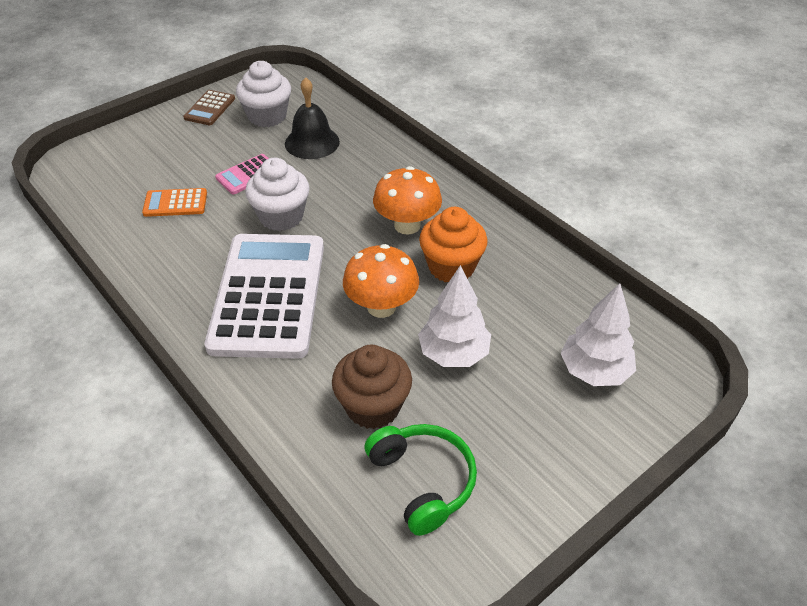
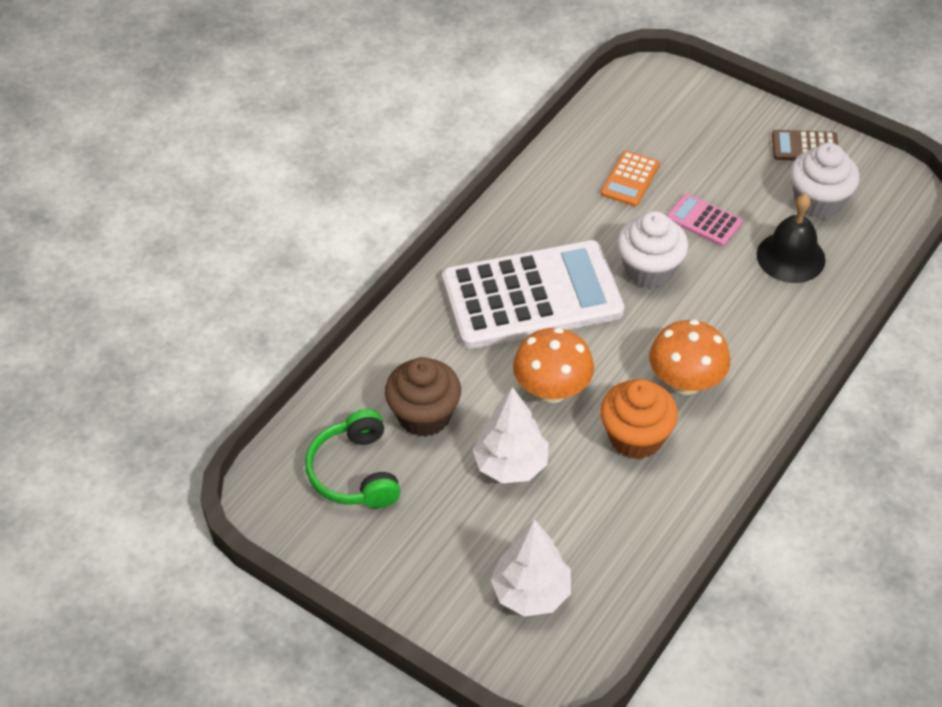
camera: 75 degrees right, 5 degrees up
orange calculator [142,188,207,217] -> orange calculator turned 135 degrees counterclockwise [601,151,660,206]
green headphones [364,424,477,536] -> green headphones turned 120 degrees clockwise [305,409,400,508]

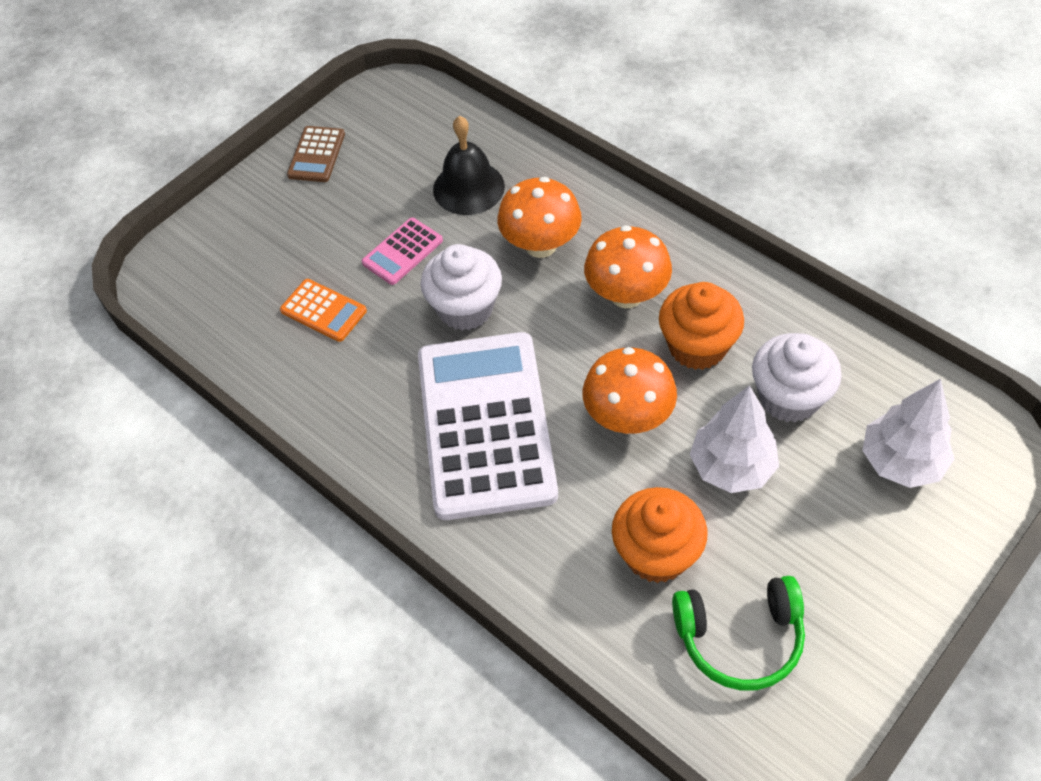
camera: 80 degrees left, 5 degrees up
brown cupcake [385,357,461,437] -> orange cupcake [612,487,708,583]
white cupcake [790,143,860,219] -> white cupcake moved to [752,333,842,423]
none -> orange mushroom [497,177,582,258]

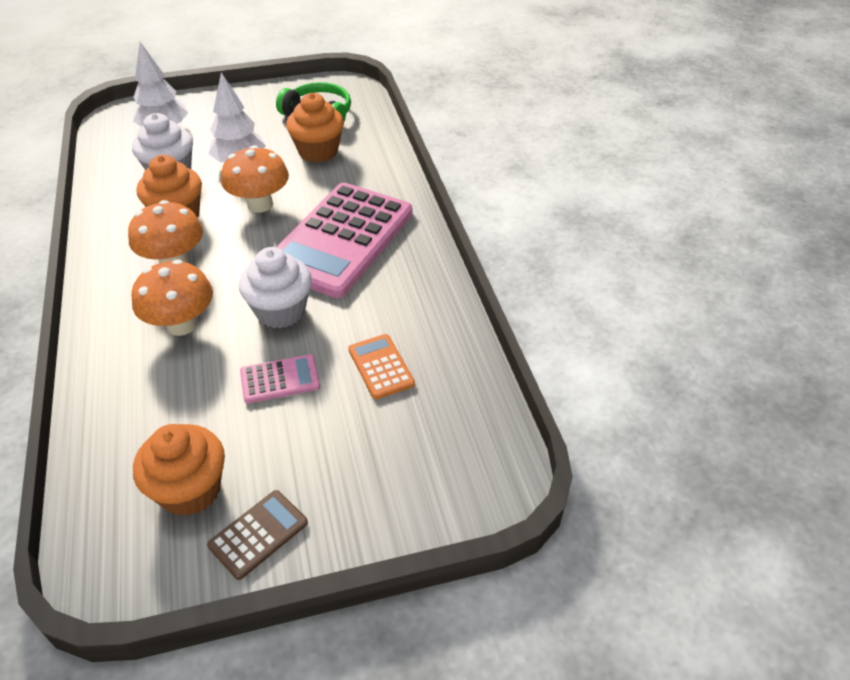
camera: 150 degrees left, 10 degrees down
white calculator [418,332,558,520] -> pink calculator [276,183,413,298]
black bell [433,116,505,215] -> none
none -> orange cupcake [133,424,225,516]

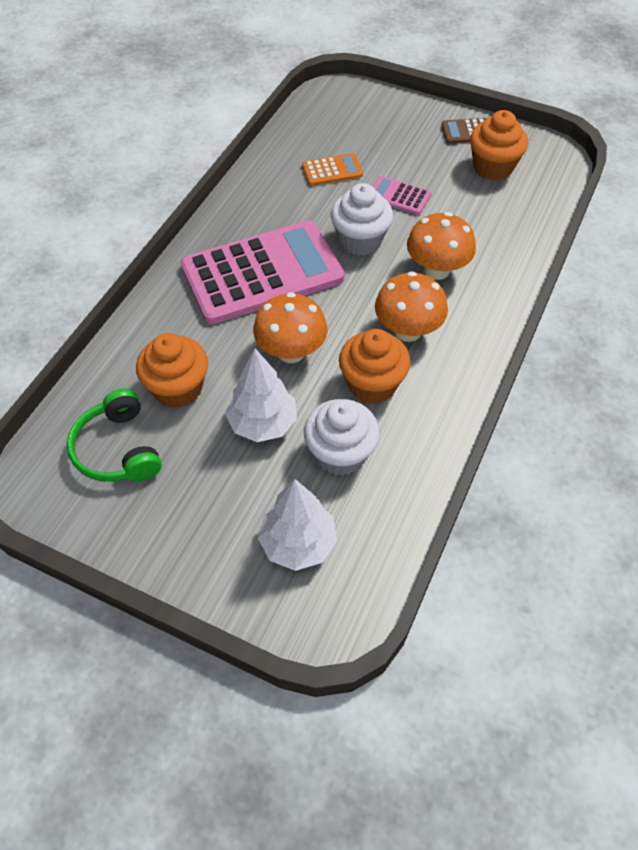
camera: 140 degrees left, 10 degrees up
orange calculator [348,334,415,399] -> orange calculator turned 120 degrees counterclockwise [302,153,363,186]

